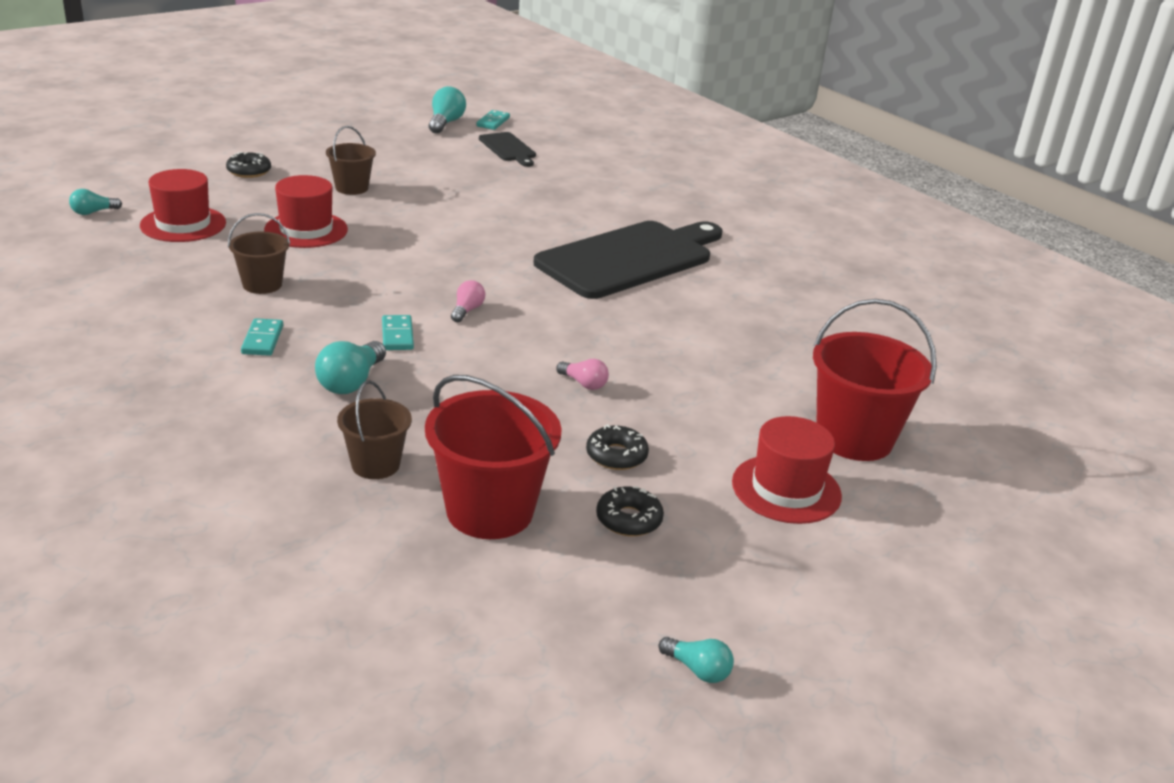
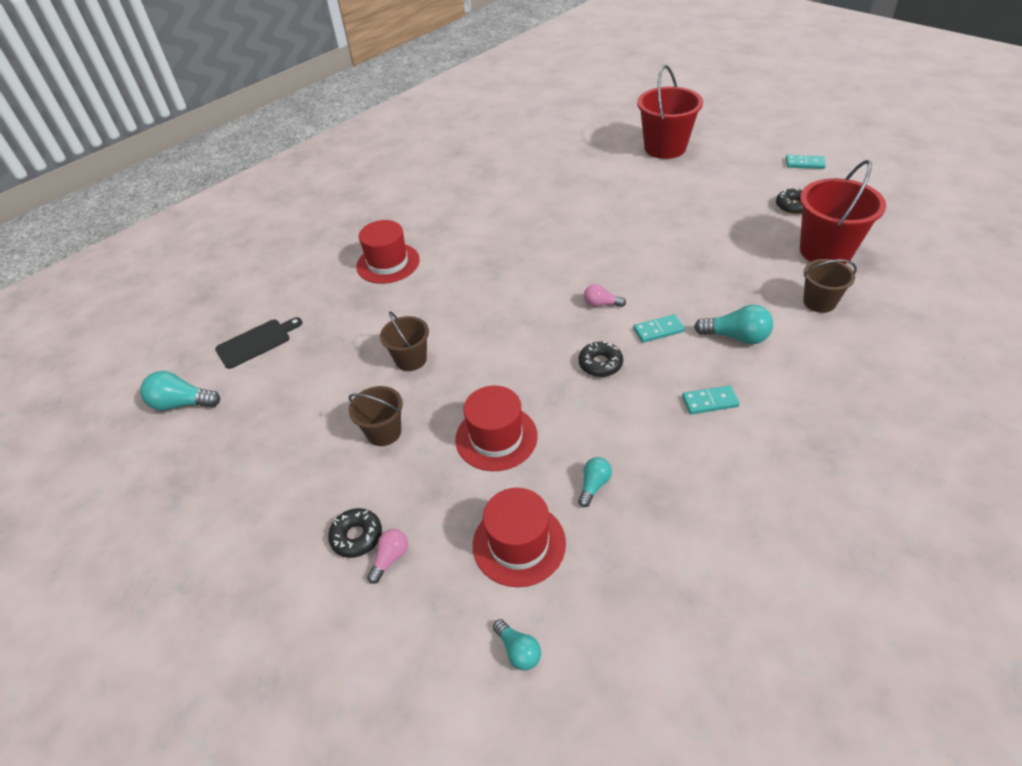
camera: 90 degrees left, 15 degrees up
brown bucket [228,213,290,294] -> brown bucket moved to [380,311,429,371]
turquoise domino [476,110,510,130] -> turquoise domino moved to [786,155,826,169]
black cutting board [534,221,723,299] -> none
pink light bulb [556,359,609,390] -> pink light bulb moved to [367,529,408,584]
black donut [586,424,649,470] -> black donut moved to [579,342,623,377]
turquoise light bulb [659,637,734,683] -> turquoise light bulb moved to [578,457,612,507]
red hat [732,416,842,524] -> red hat moved to [356,220,420,284]

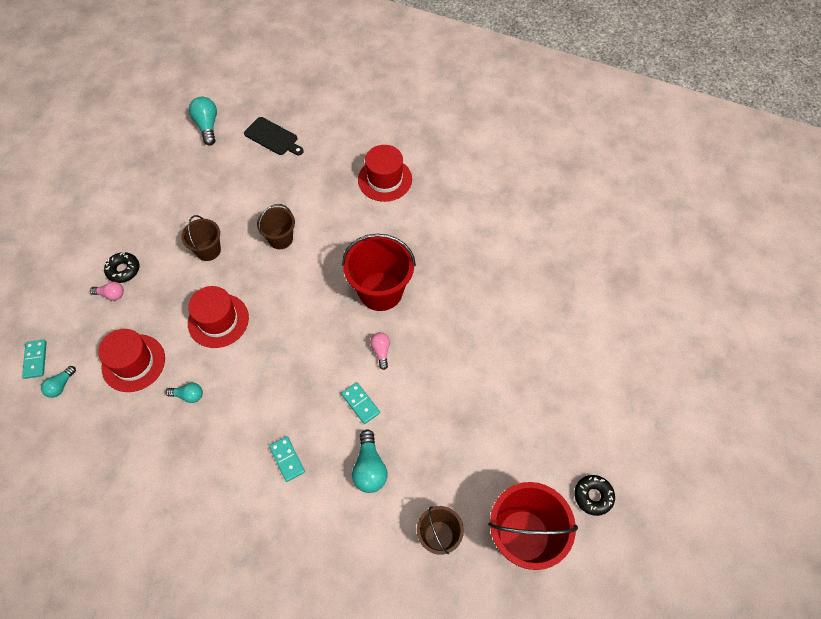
camera: 65 degrees right, 15 degrees up
black donut [579,342,623,377] -> none
red bucket [637,65,703,159] -> red bucket moved to [342,234,416,311]
turquoise domino [786,155,826,169] -> turquoise domino moved to [22,340,47,379]

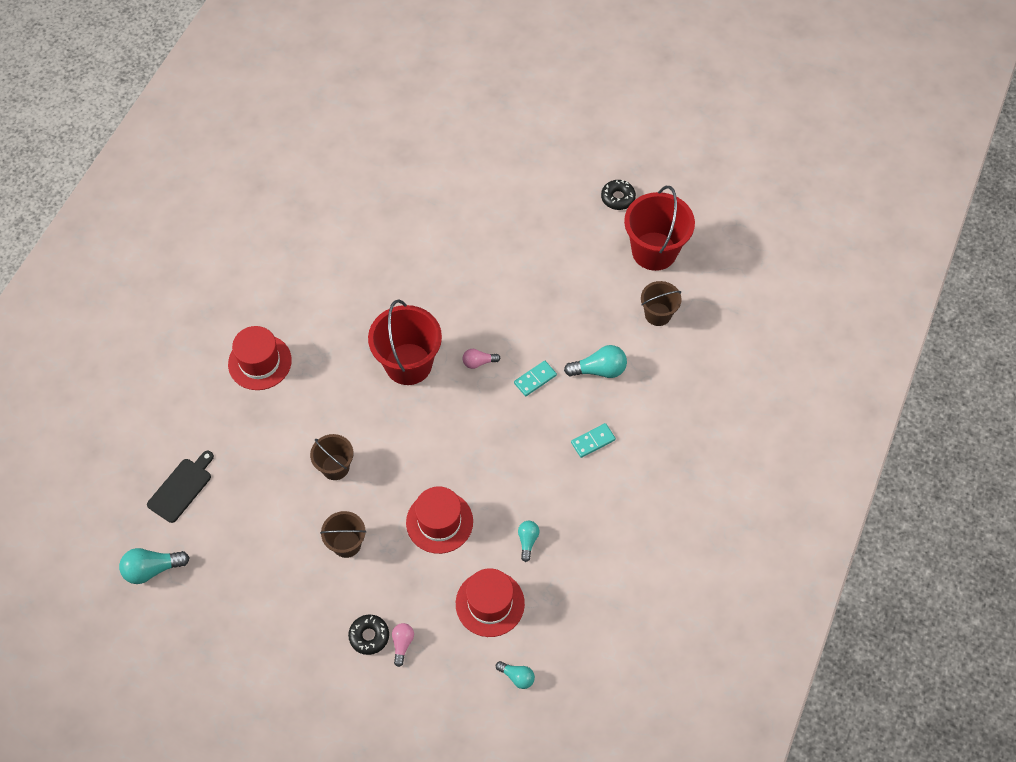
camera: 90 degrees left, 0 degrees up
turquoise domino [22,340,47,379] -> none

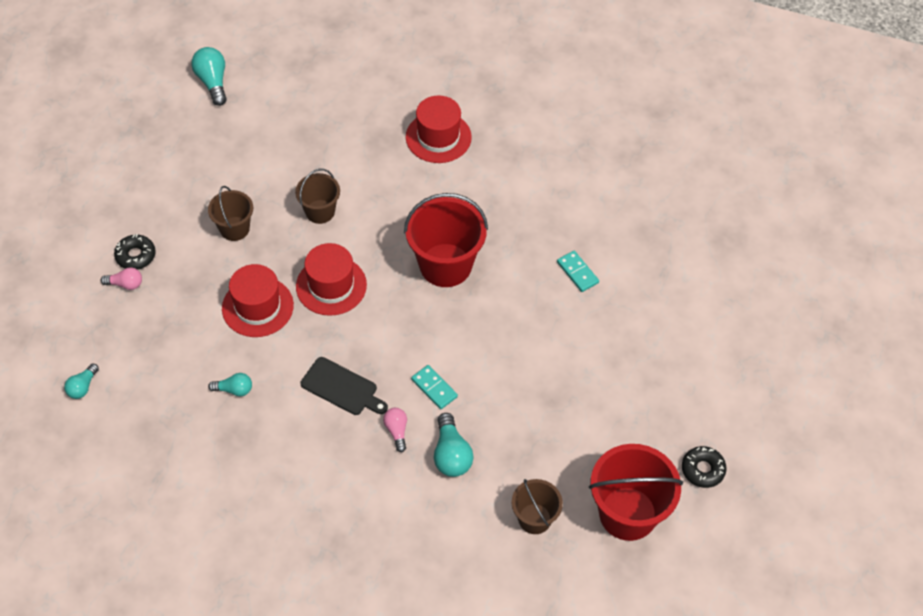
camera: 85 degrees right, 5 degrees down
black cutting board [147,451,214,523] -> black cutting board moved to [300,357,388,415]
red hat [456,568,525,637] -> red hat moved to [296,243,367,316]
pink light bulb [462,349,500,369] -> pink light bulb moved to [383,408,407,452]
turquoise domino [571,423,616,458] -> turquoise domino moved to [557,251,599,292]

